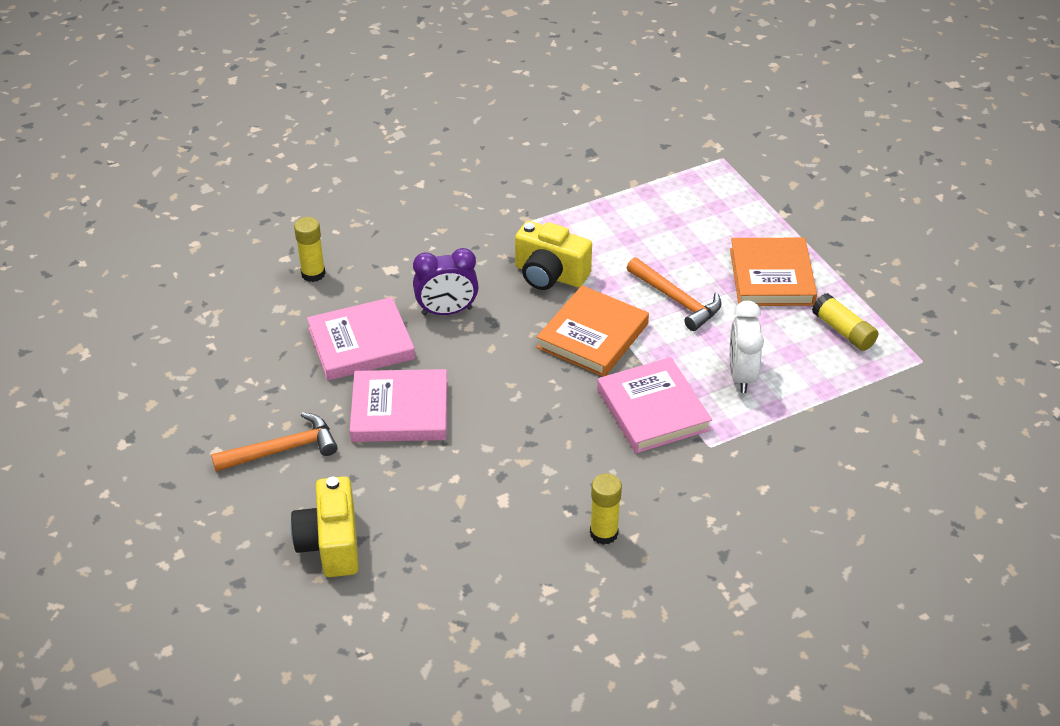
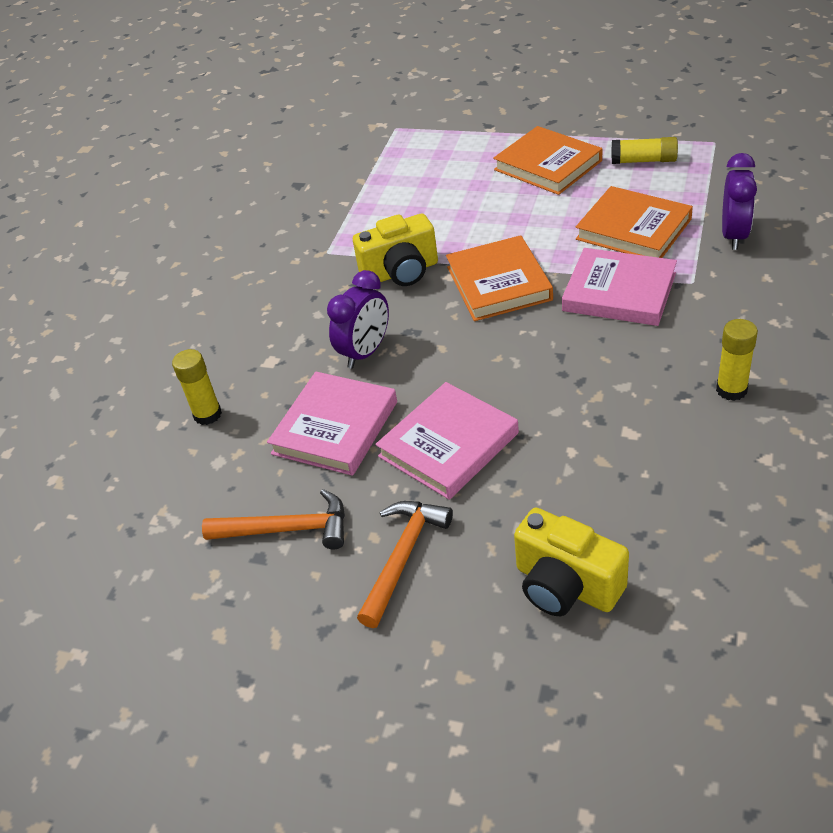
camera: 40 degrees left, 0 degrees up
orange hammer [627,257,721,331] -> orange hammer moved to [202,489,345,549]
white clock [729,301,764,393] -> orange book [576,186,693,258]
none -> purple clock [722,153,757,250]

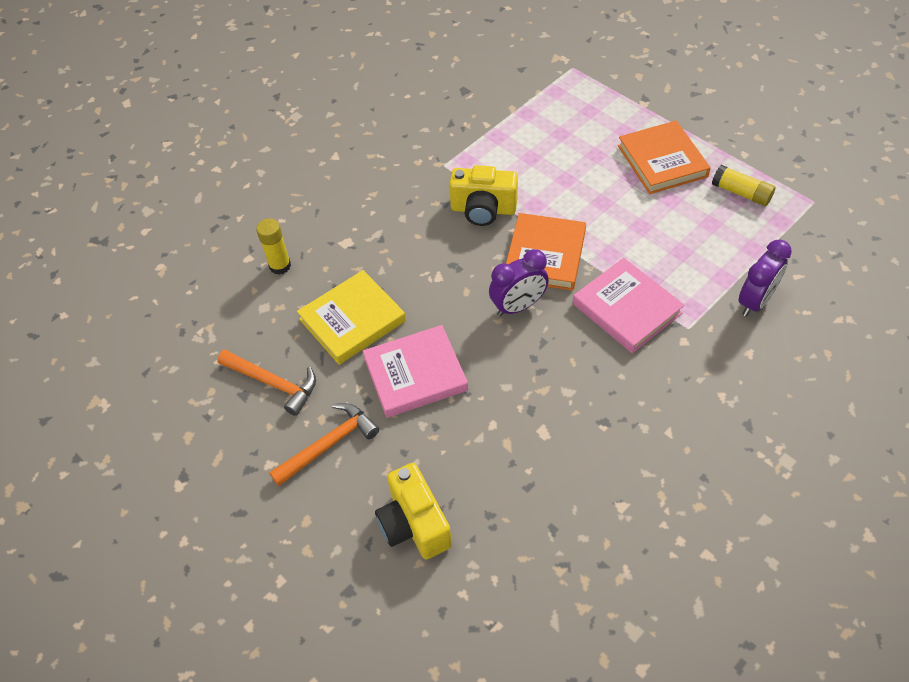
camera: 25 degrees right, 10 degrees up
pink book [267,372,397,476] -> yellow book [297,270,406,365]
purple clock [327,270,389,369] -> purple clock moved to [489,249,549,316]
orange book [576,186,693,258] -> none
yellow glue stick [716,319,758,401] -> none

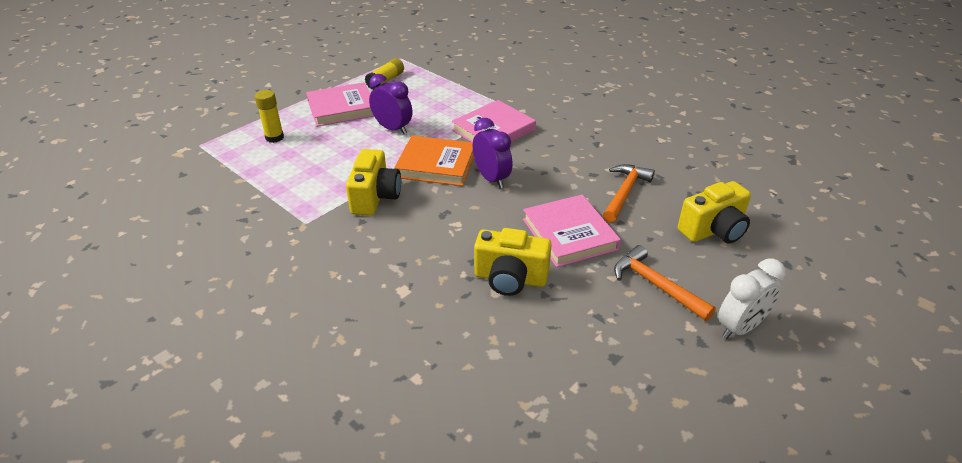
camera: 95 degrees left, 15 degrees down
orange hammer [217,350,316,416] -> orange hammer moved to [603,164,655,223]
yellow glue stick [256,218,291,275] -> yellow glue stick moved to [255,90,284,143]
yellow book [297,270,406,365] -> yellow camera [474,228,552,296]
orange book [618,121,711,194] -> pink book [306,82,374,127]
purple clock [738,240,792,316] -> purple clock moved to [369,74,412,134]
none -> white clock [718,259,786,339]

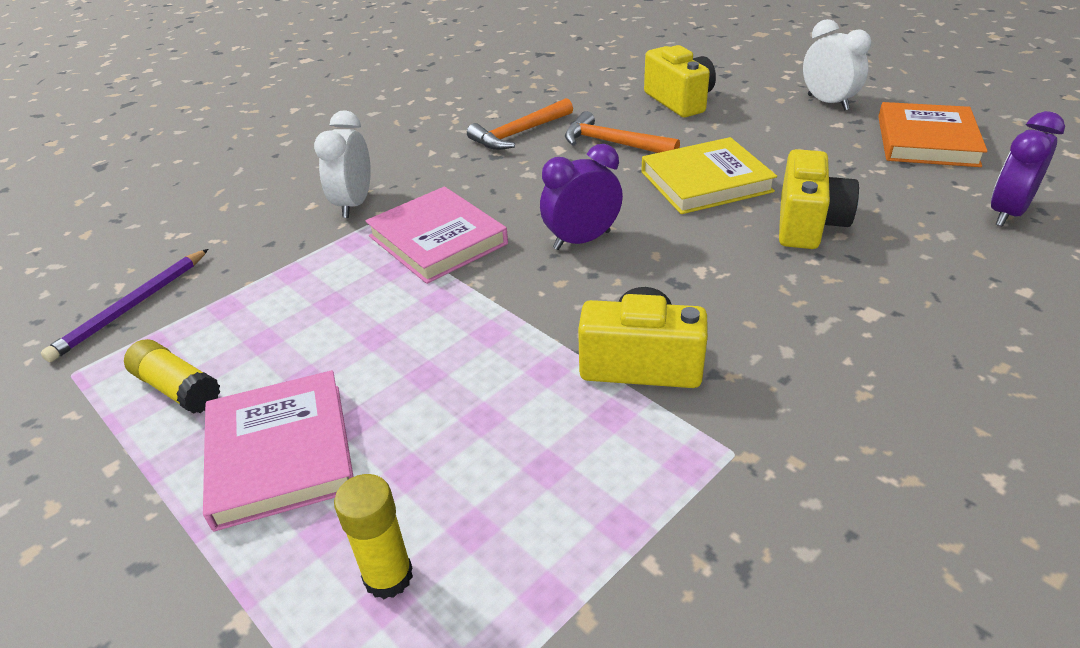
camera: 85 degrees left, 0 degrees up
purple clock [369,74,412,134] -> purple clock moved to [991,111,1065,227]
orange book [394,136,474,186] -> orange book moved to [878,102,988,167]
pink book [523,194,621,267] -> yellow book [641,137,777,214]
orange hammer [614,245,716,321] -> orange hammer moved to [467,98,573,150]
none -> purple pencil [41,249,208,362]
none -> white clock [314,110,371,218]

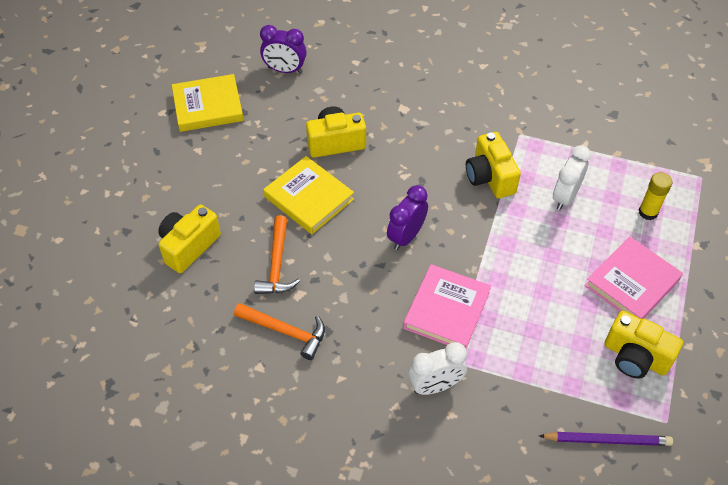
camera: 120 degrees left, 15 degrees up
yellow glue stick [124,339,220,414] -> yellow camera [604,311,683,379]
purple clock [540,144,623,250] -> purple clock turned 90 degrees clockwise [387,185,428,250]
white clock [803,19,871,111] -> white clock moved to [553,145,591,210]
orange book [878,102,988,167] -> yellow book [172,74,244,132]

